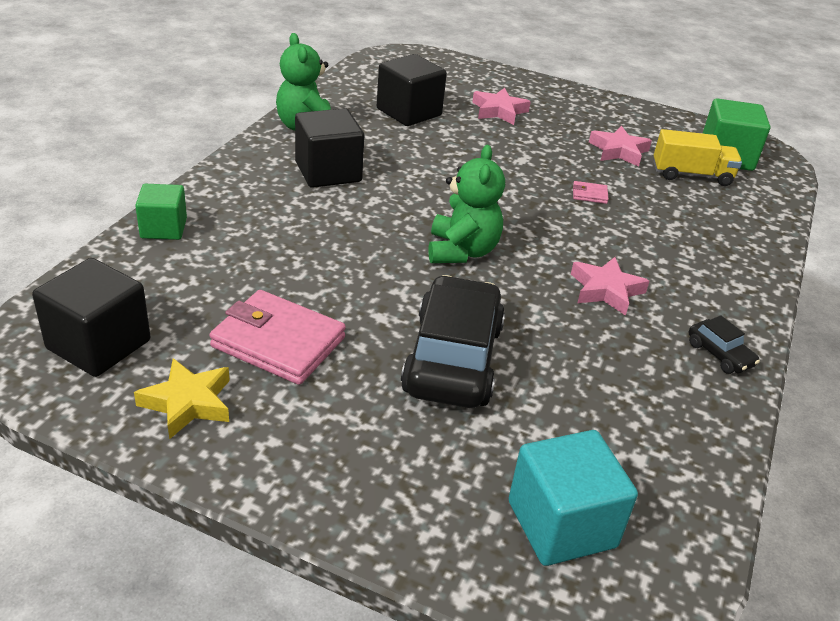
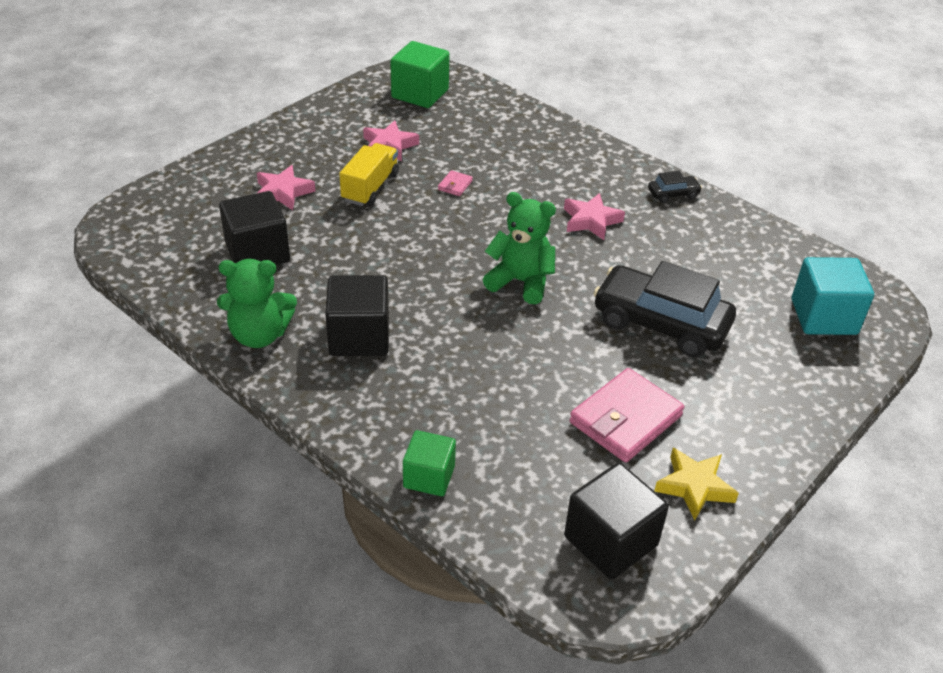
camera: 70 degrees left, 5 degrees up
yellow truck [654,129,742,186] -> yellow truck moved to [339,143,399,206]

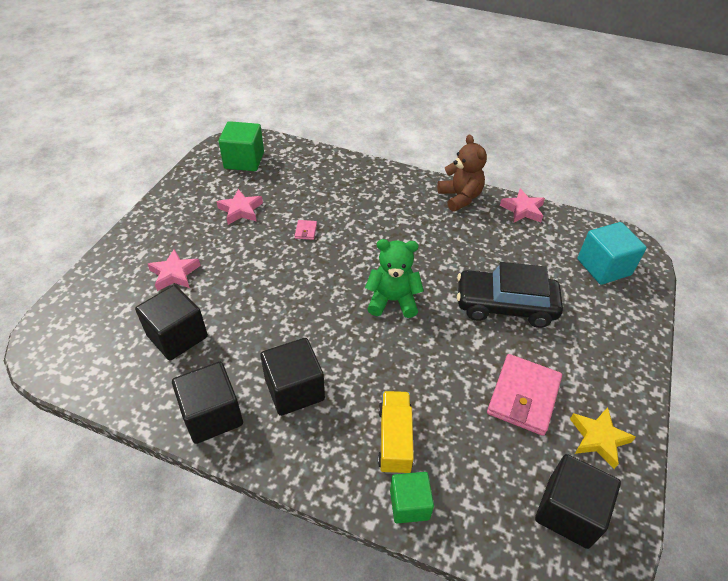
camera: 20 degrees left, 5 degrees up
green teddy bear [217,259,297,348] -> black cube [172,362,243,444]
yellow truck [339,143,399,206] -> yellow truck moved to [378,391,414,474]
pink star [564,193,625,240] -> pink star moved to [500,189,545,223]
black car [648,171,702,203] -> brown teddy bear [437,135,487,212]

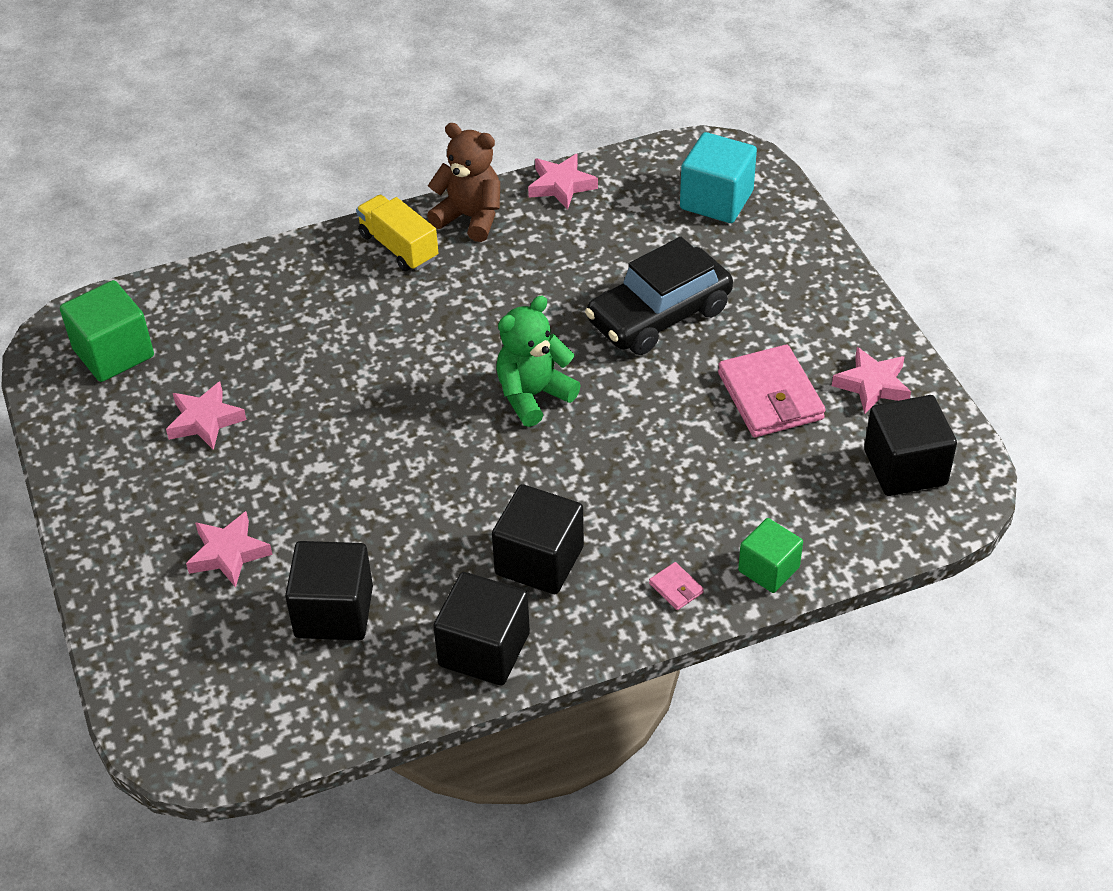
camera: 40 degrees left, 0 degrees up
pink wallet [295,220,317,240] -> pink wallet moved to [649,562,704,610]
yellow truck [378,391,414,474] -> yellow truck moved to [356,195,438,271]
yellow star [570,407,636,469] -> pink star [832,347,911,414]

